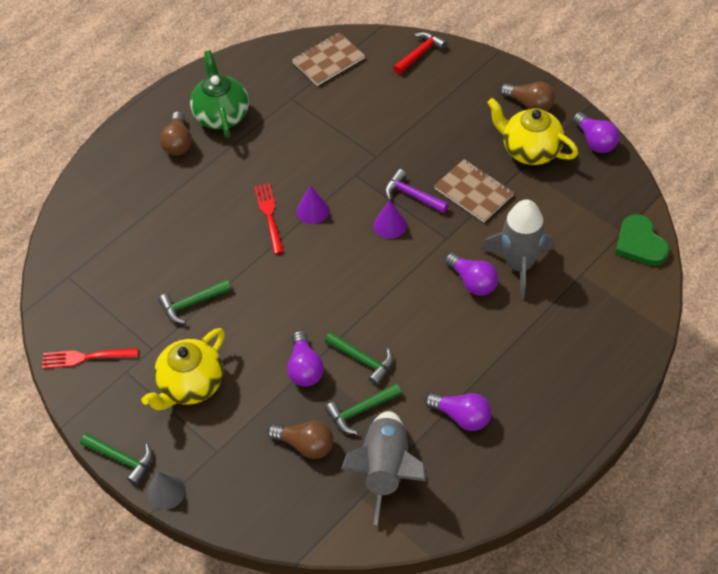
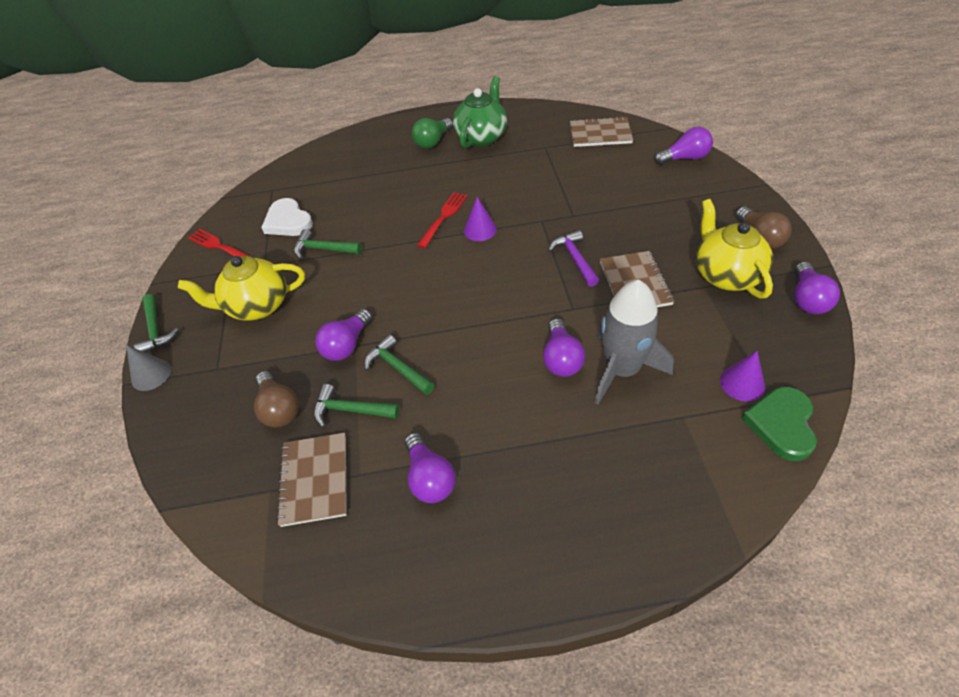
camera: 40 degrees right, 5 degrees down
brown light bulb [160,111,192,156] -> green light bulb [412,118,453,149]
green hammer [325,332,393,385] -> green hammer turned 150 degrees clockwise [364,334,435,395]
grey rocket [341,411,426,525] -> brown notebook [276,433,347,527]
purple cone [374,200,407,239] -> purple cone moved to [720,351,765,401]
red hammer [393,32,447,75] -> purple light bulb [654,127,713,165]
none -> white heart [261,198,313,236]

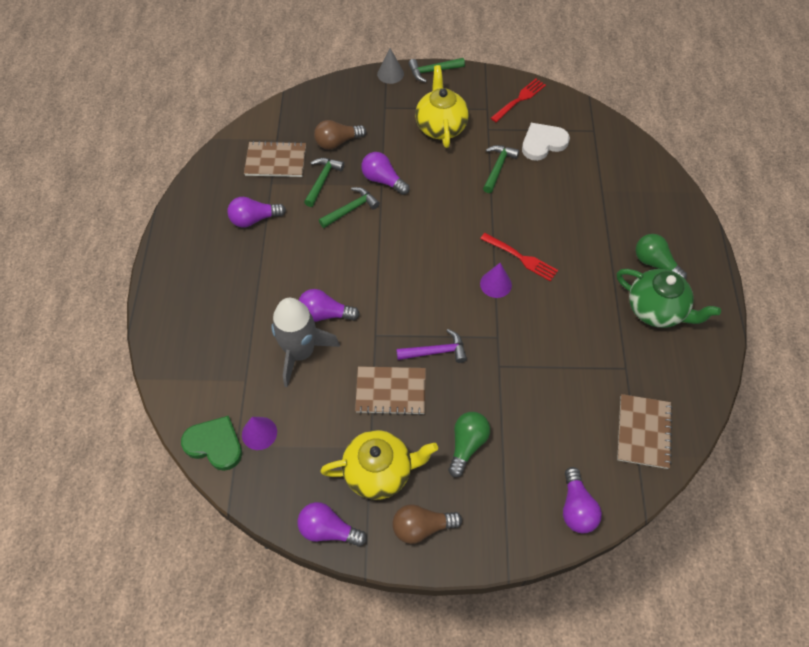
camera: 95 degrees right, 10 degrees up
none -> green light bulb [448,412,490,477]

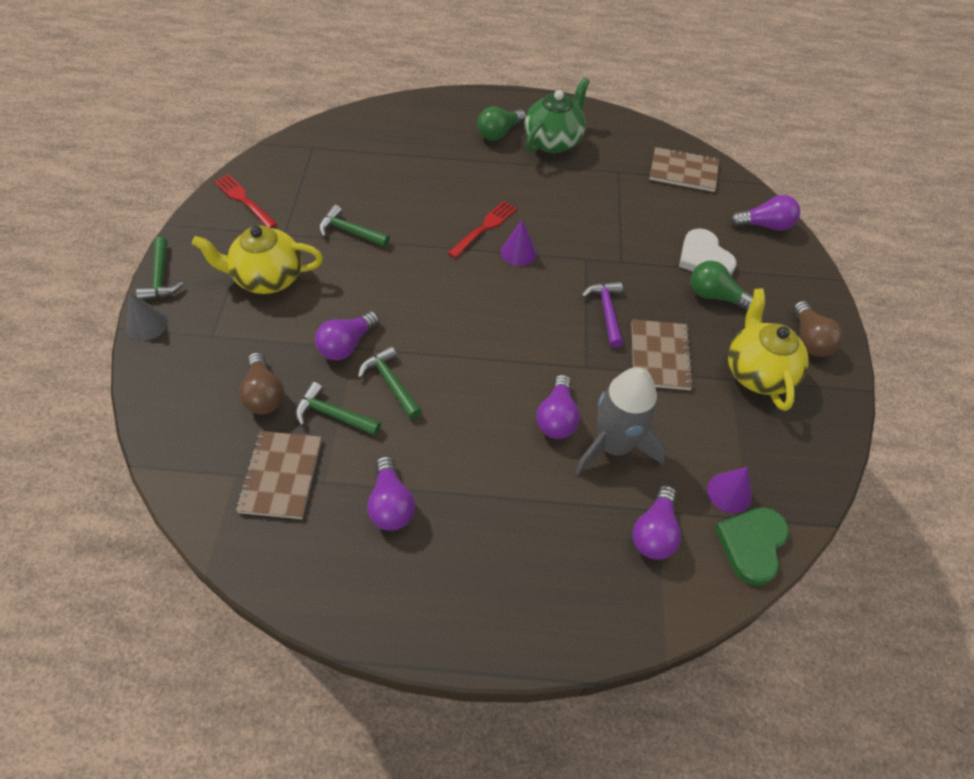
camera: 90 degrees left, 5 degrees down
purple light bulb [297,502,367,547] -> purple light bulb moved to [632,485,681,559]
white heart [522,123,570,161] -> white heart moved to [679,228,737,275]

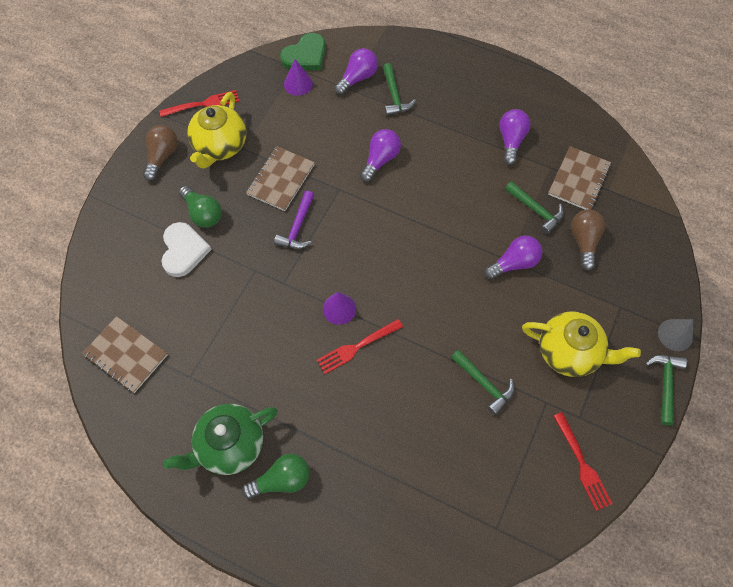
camera: 155 degrees left, 10 degrees up
green hammer [358,346,422,419] -> green hammer moved to [383,63,416,116]
grey rocket [575,367,667,475] -> none
purple light bulb [730,195,800,231] -> none
none -> red fork [159,90,239,117]

